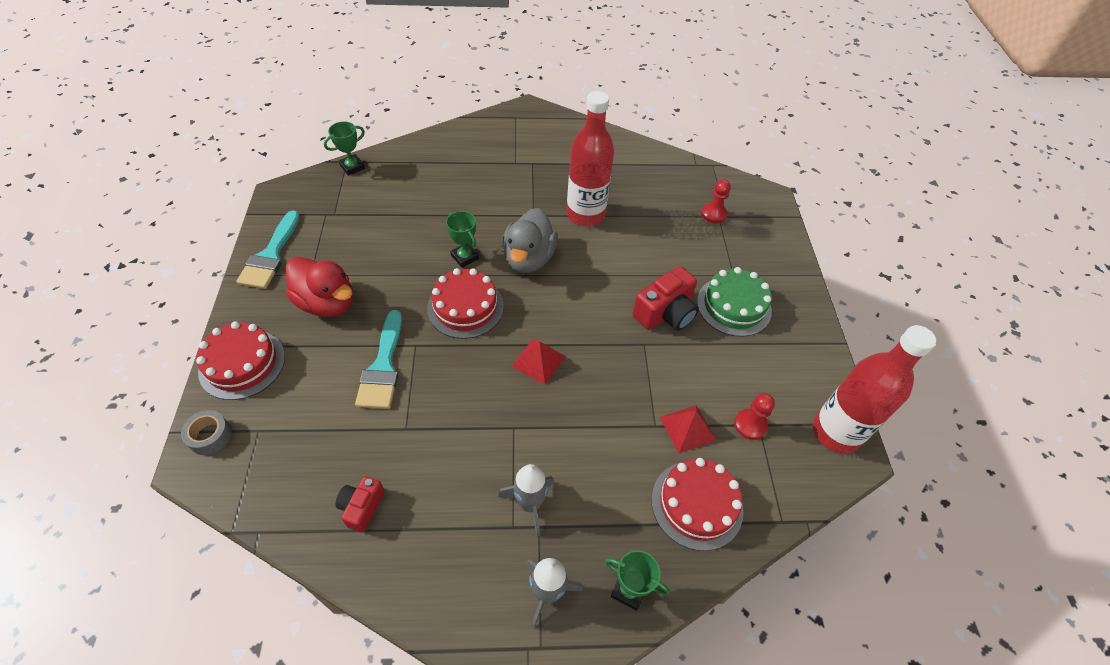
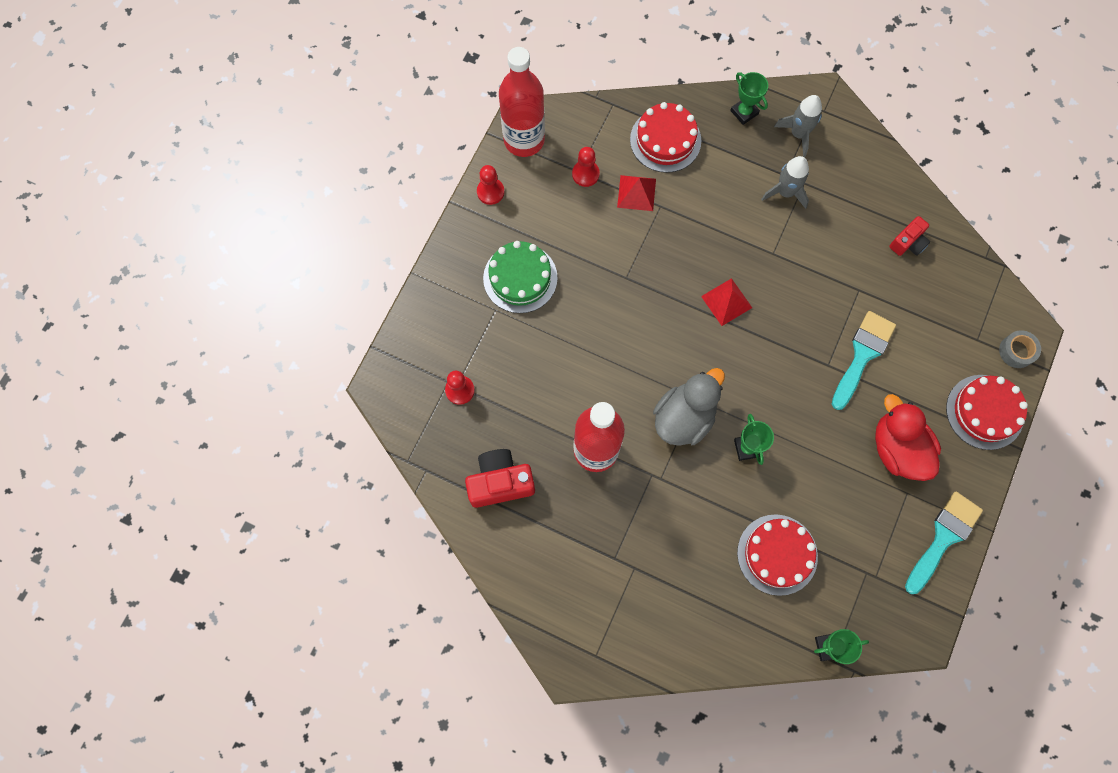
camera: 150 degrees left, 20 degrees up
red cake [427,268,504,339] -> red cake moved to [737,514,818,596]
red camera [632,266,699,331] -> red camera moved to [465,449,535,508]
none -> red pawn [477,165,504,205]

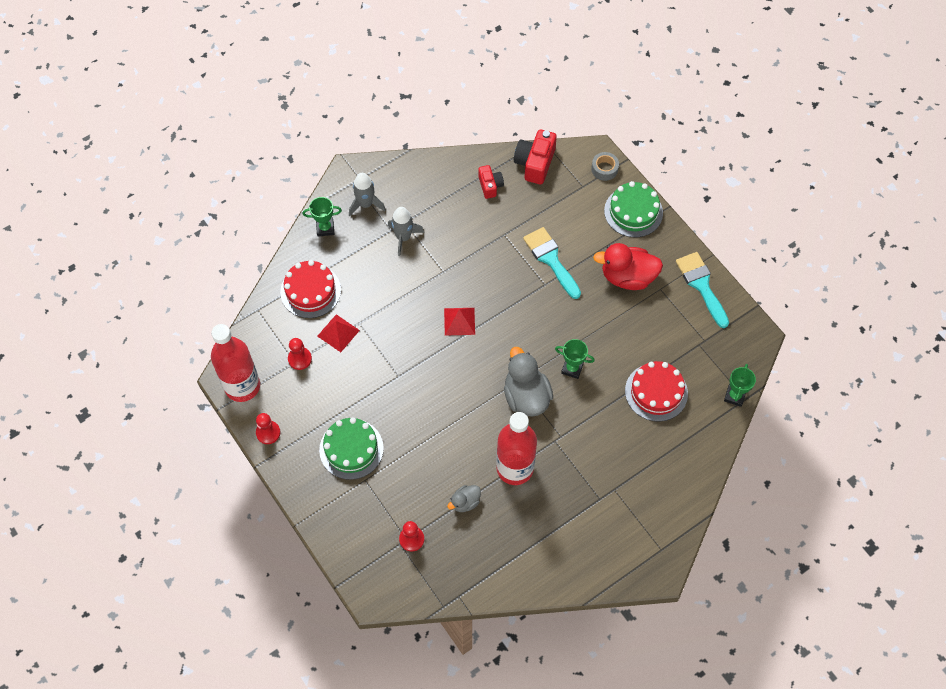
camera: 60 degrees left, 10 degrees down
red camera [465,449,535,508] -> red camera moved to [514,129,557,184]
red cake [946,375,1028,450] -> green cake [604,181,663,237]
none -> grey duck [447,485,481,512]

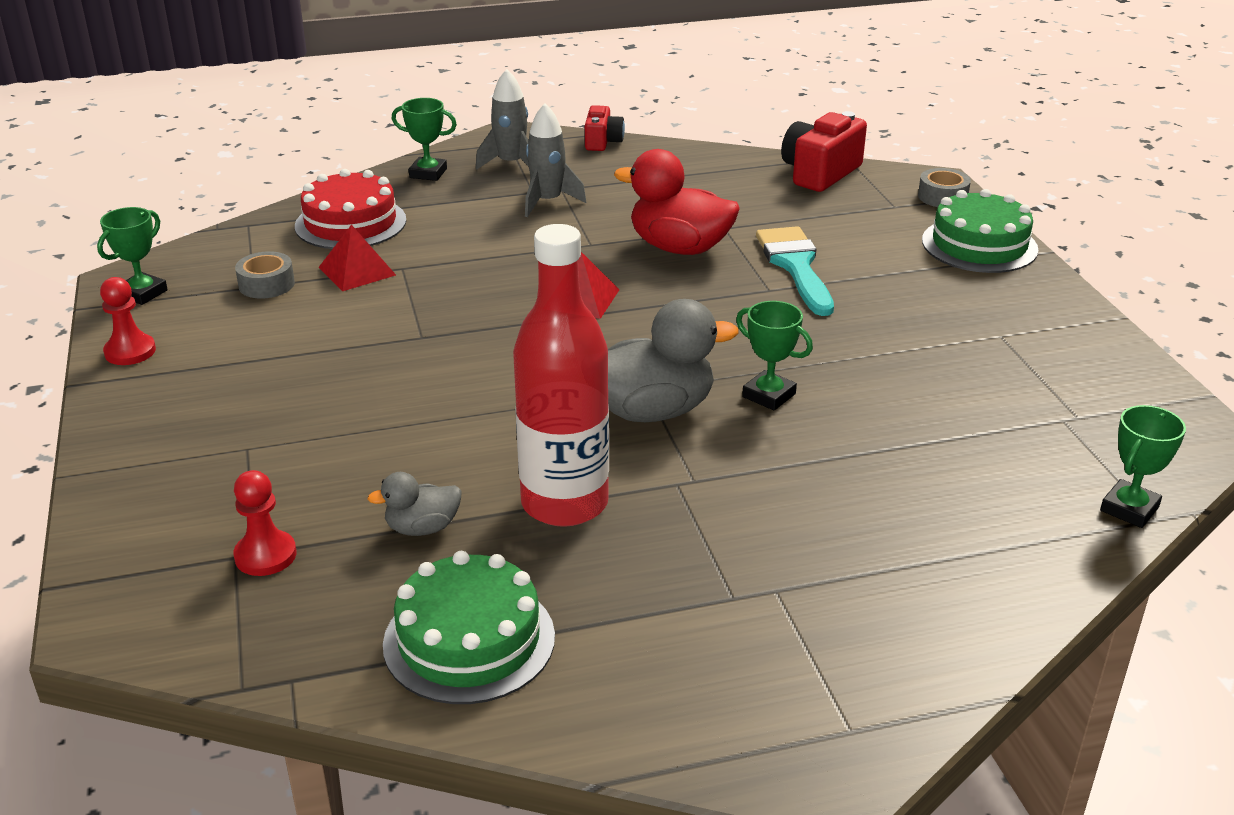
camera: 20 degrees right, 30 degrees down
red bottle [211,324,260,402] -> green trophy [97,207,168,305]
red pawn [288,338,312,370] -> grey tape [235,251,295,299]
green cake [319,417,384,480] -> green cake moved to [383,551,555,704]
red camera [478,165,504,199] -> red camera moved to [585,105,625,151]
grey duck [504,347,553,417] -> grey duck turned 75 degrees clockwise [608,299,739,422]
red duck [593,243,663,290] -> red duck moved to [614,149,740,255]
red cake [625,361,688,422] -> none
turquoise brush [676,252,729,328] -> none

